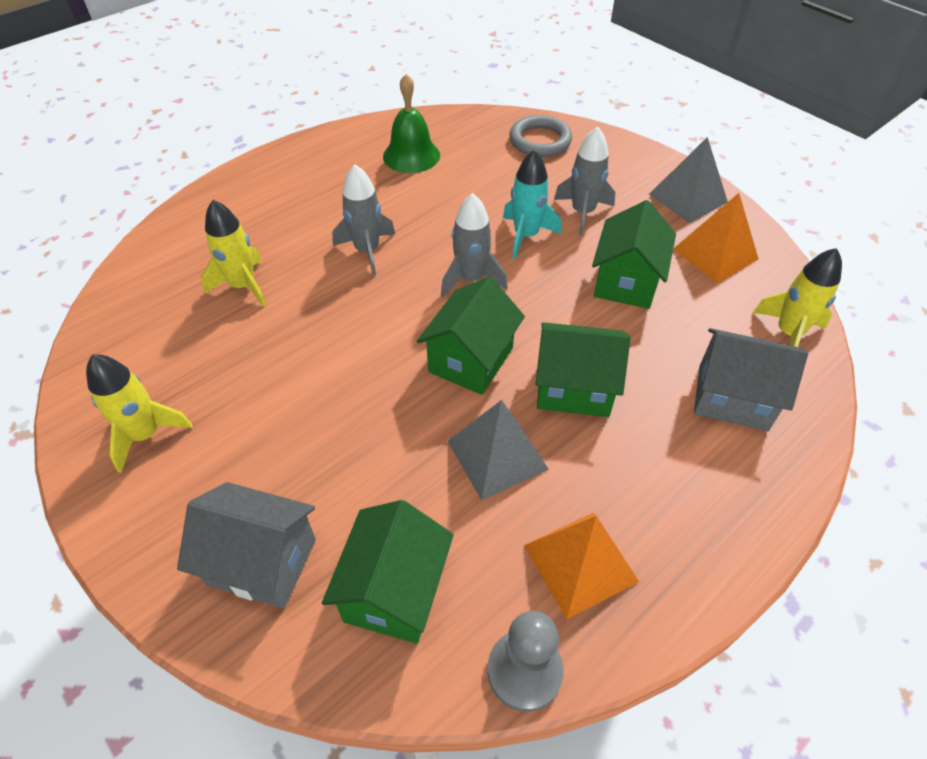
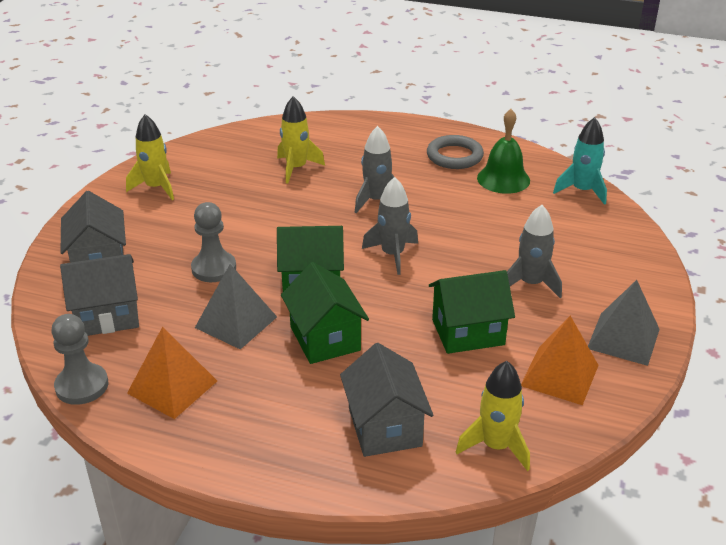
camera: 60 degrees right, 15 degrees down
green house [322,500,454,644] -> grey house [60,254,139,336]
turquoise rocket [503,149,562,259] -> turquoise rocket moved to [553,117,607,205]
grey ring [509,115,572,157] -> grey ring moved to [427,135,484,169]
none -> grey pawn [191,202,236,282]

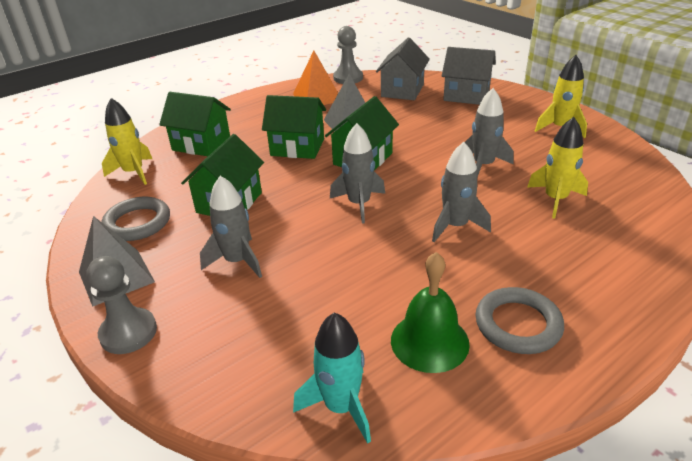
camera: 125 degrees right, 0 degrees up
grey pawn [191,202,236,282] -> grey pawn moved to [86,256,157,354]
grey house [340,343,433,457] -> green house [159,92,231,156]
orange pyramid [521,316,599,405] -> grey ring [101,197,170,241]
none -> grey rocket [465,88,514,177]

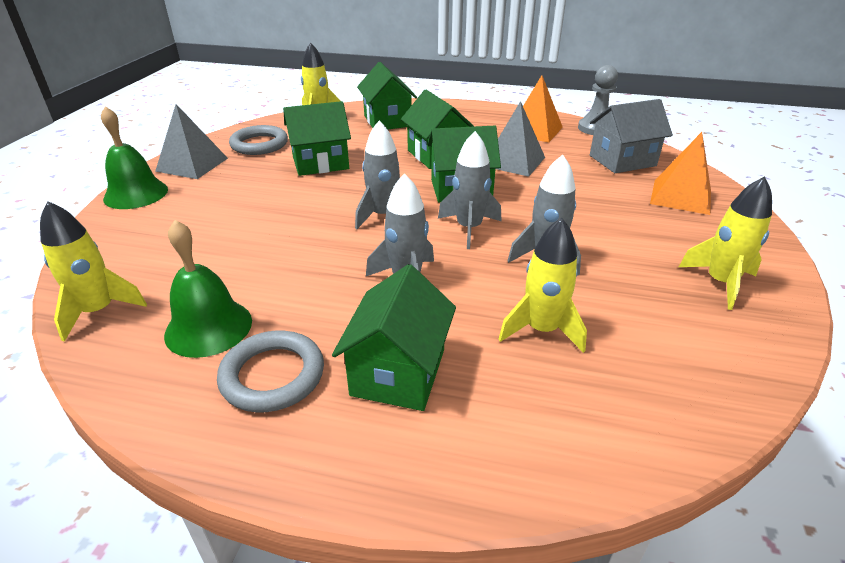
camera: 50 degrees right, 0 degrees up
grey pawn [86,256,157,354] -> green bell [101,106,168,209]
grey rocket [200,176,262,278] -> grey rocket moved to [438,131,502,249]
turquoise rocket [293,312,371,444] -> yellow rocket [40,201,147,342]
grey house [442,47,496,105] -> orange pyramid [650,132,711,215]
none -> green house [332,264,456,411]

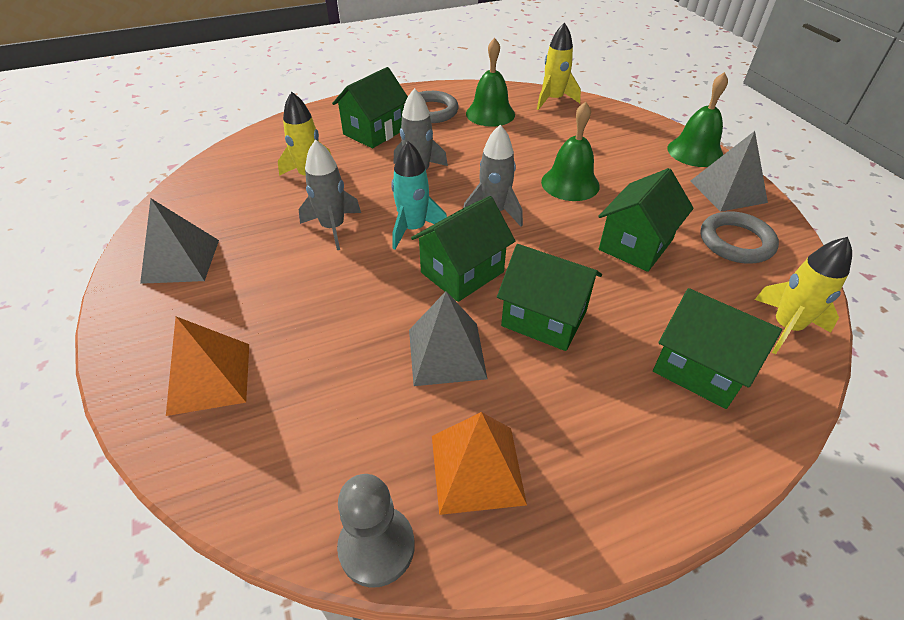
camera: 145 degrees right, 10 degrees up
green house [332,264,456,411] -> green house turned 60 degrees clockwise [332,67,408,148]
grey rocket [438,131,502,249] -> turquoise rocket [391,141,447,250]
grey house [590,99,673,173] -> none
yellow rocket [679,176,772,310] -> grey pyramid [140,198,219,284]
none -> green bell [541,102,600,201]

